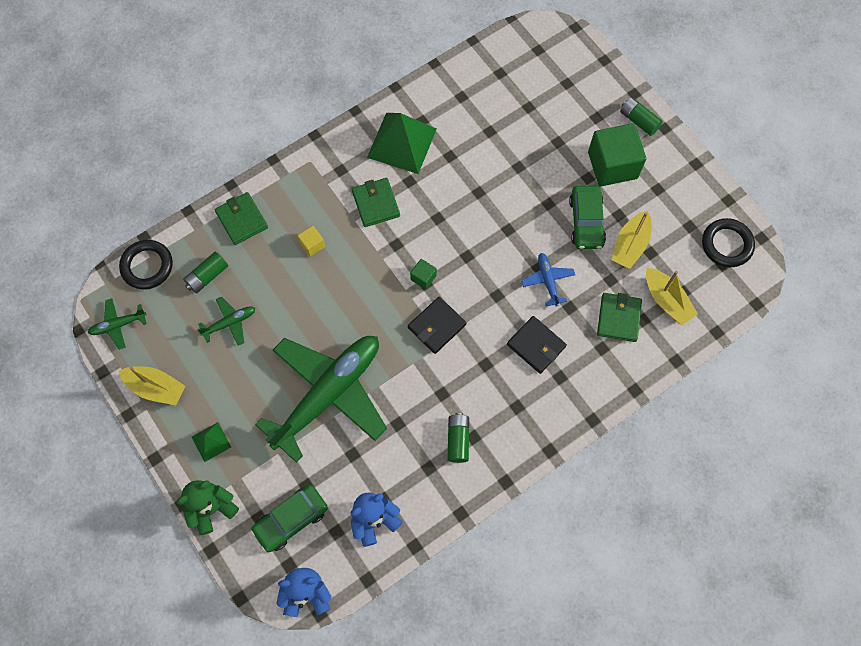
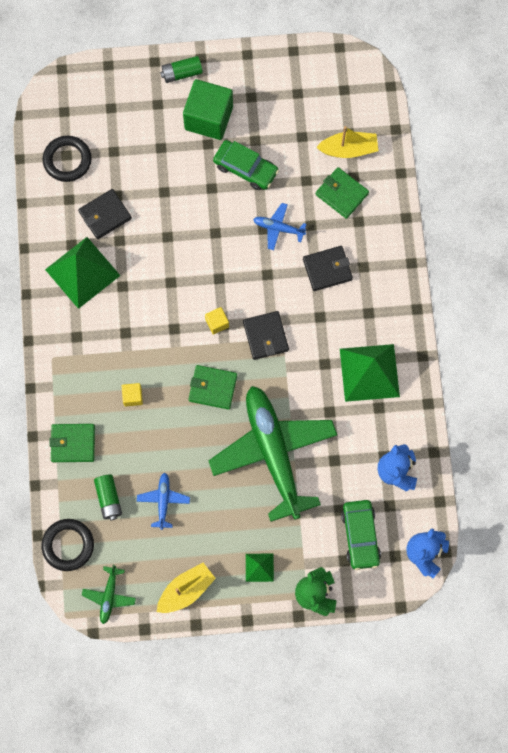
camera: 60 degrees left, 5 degrees up
green plane [197,296,255,346] -> blue plane [137,473,190,530]
green wallet [352,178,400,227] -> green wallet moved to [189,365,237,410]
green cube [410,259,437,289] -> yellow cube [205,307,229,335]
green battery [448,413,469,463] -> green pyramid [340,344,400,402]
yellow boat [611,211,652,269] -> none
black ring [702,218,755,267] -> black ring moved to [43,136,92,182]
none -> black wallet [78,189,132,239]

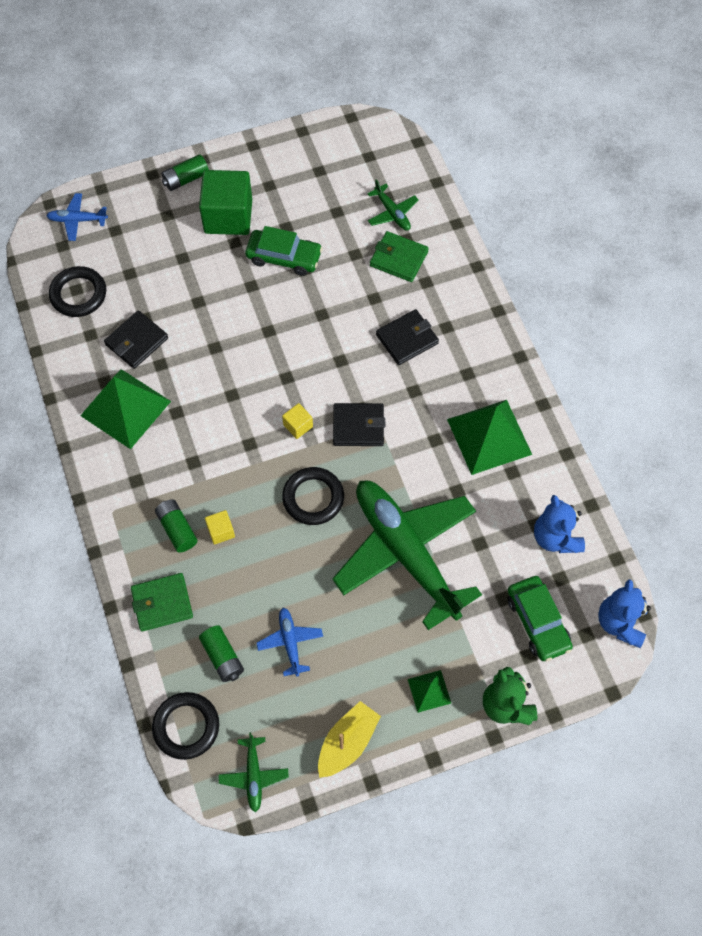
camera: 15 degrees left, 10 degrees down
green wallet [189,365,237,410] -> black ring [282,467,344,525]
black wallet [243,311,289,360] -> black wallet turned 60 degrees counterclockwise [333,403,385,446]
blue plane [253,203,306,250] -> blue plane moved to [46,193,108,241]
yellow boat [316,126,378,158] -> green plane [367,179,419,231]
none -> green battery [155,499,198,553]

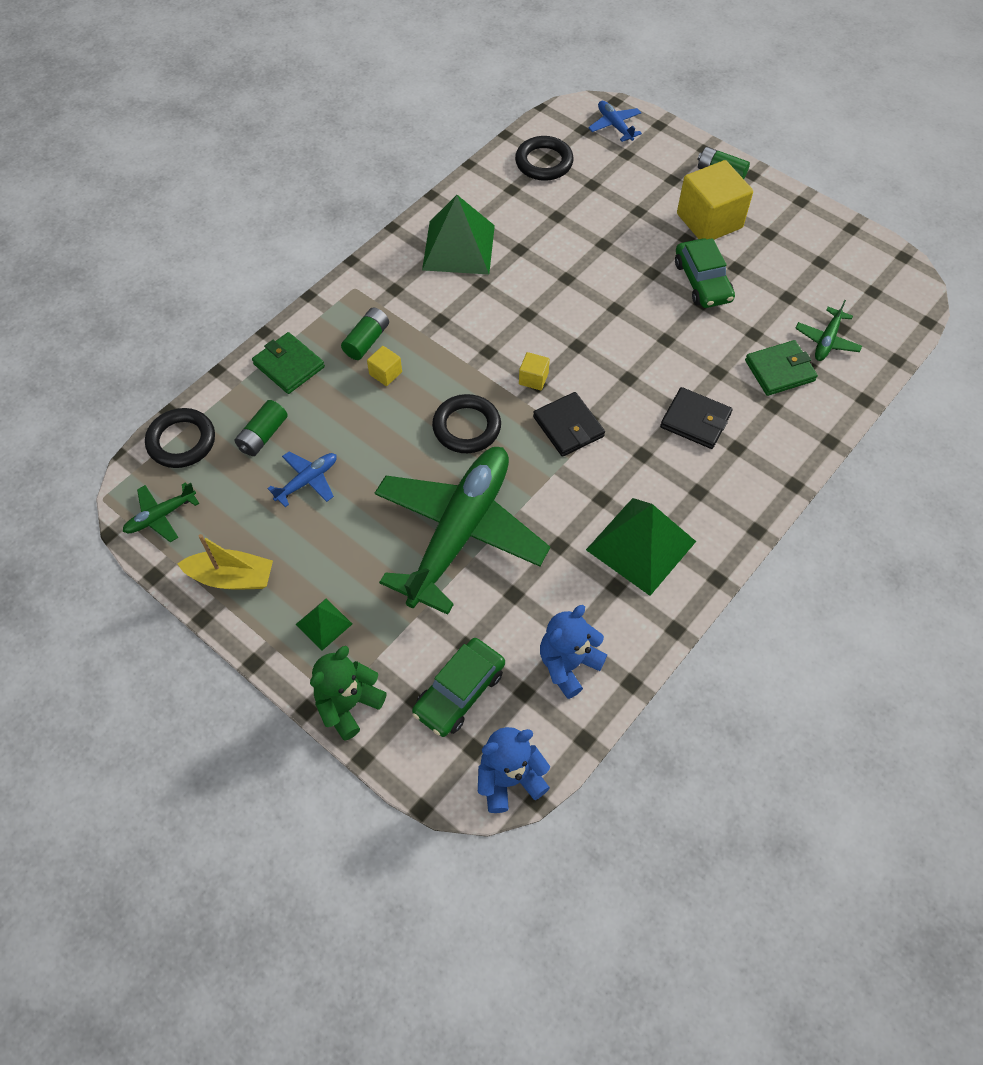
camera: 60 degrees right, 5 degrees down
black wallet [104,310,168,369] -> none
green cube [199,170,252,235] -> yellow cube [677,160,753,240]
green wallet [370,231,429,282] -> green wallet turned 75 degrees clockwise [745,340,818,396]

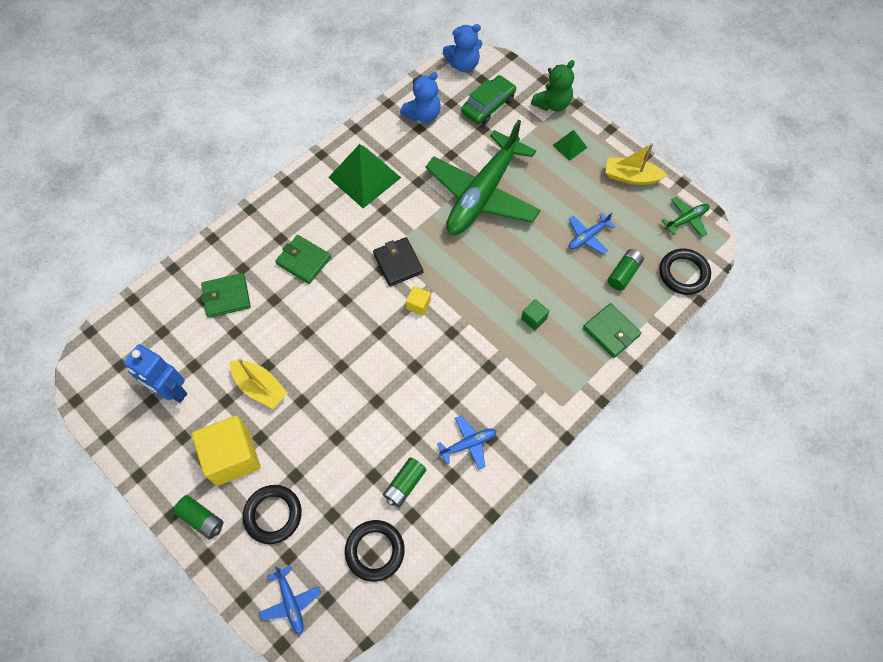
camera: 175 degrees left, 5 degrees up
green battery [341,308,389,360] -> green battery moved to [383,457,426,507]
yellow cube [367,346,402,386] -> green cube [521,299,549,330]
green pyramid [422,195,495,275] -> blue plane [437,416,496,470]
black ring [432,394,501,453] -> black ring moved to [243,485,302,544]
black wallet [660,387,732,449] -> green wallet [275,235,331,284]
green car [675,238,735,308] -> yellow boat [230,359,287,409]
green plane [795,300,862,361] -> none
none -> blue robot [124,344,187,403]

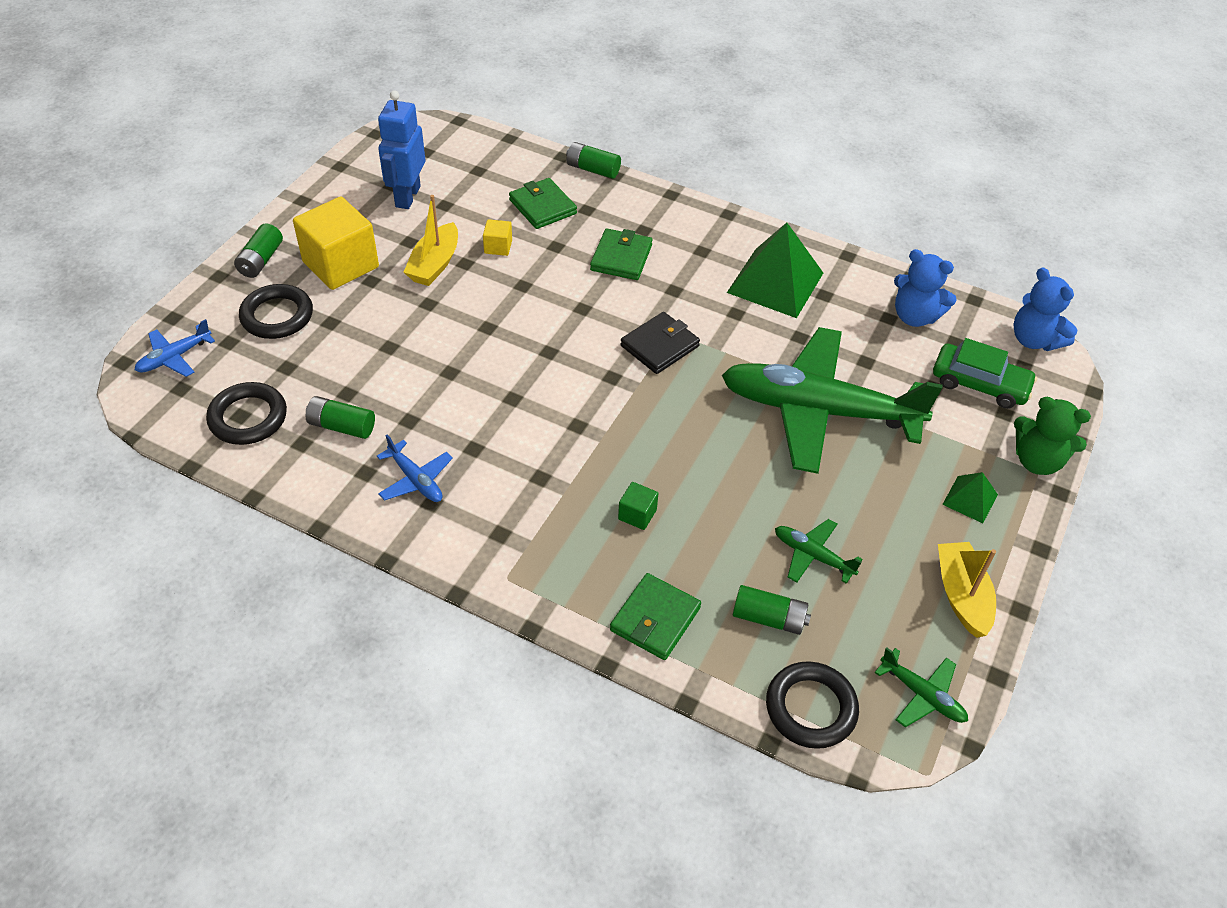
camera: 70 degrees right, 15 degrees down
yellow cube [406,286,431,316] -> yellow cube moved to [483,219,512,256]
blue plane [569,213,616,254] -> green plane [775,519,862,584]
none -> green battery [566,142,621,179]

